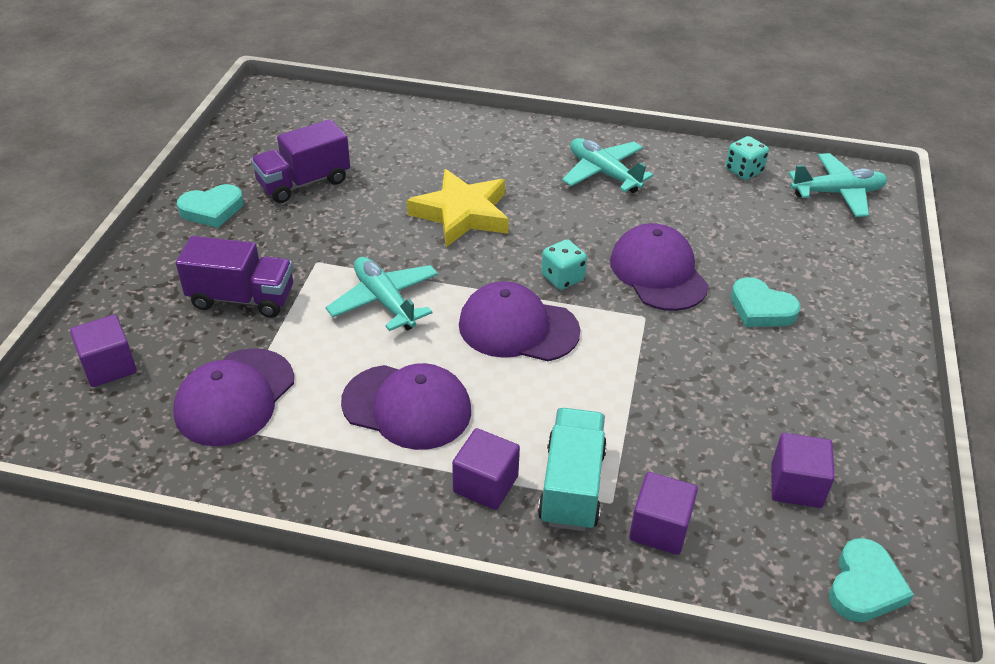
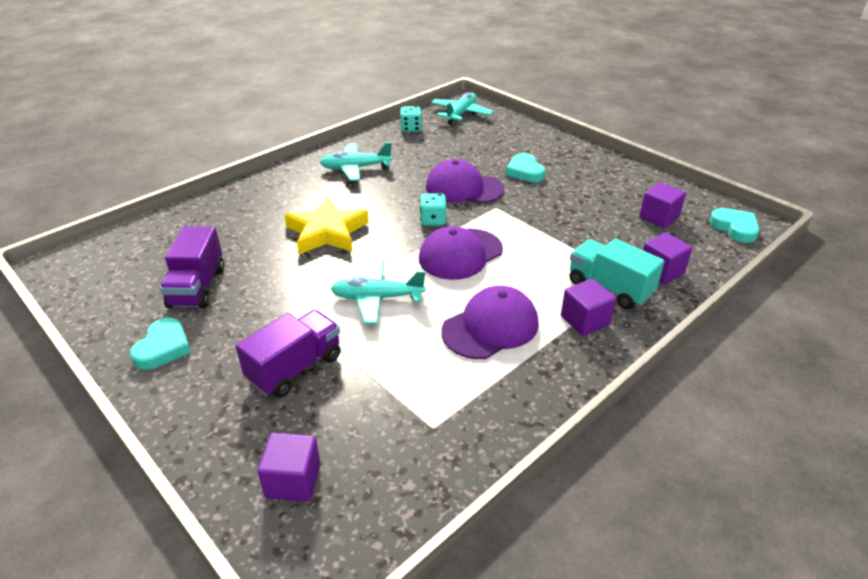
camera: 55 degrees left, 5 degrees down
purple cap [173,348,294,446] -> none
turquoise heart [731,277,801,327] -> turquoise heart turned 90 degrees clockwise [506,153,546,182]

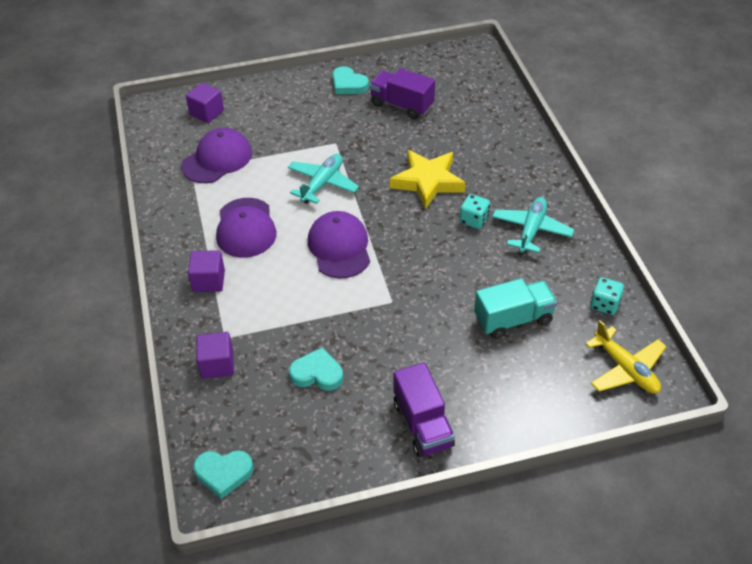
camera: 120 degrees right, 10 degrees up
purple truck [236,310,341,398] -> purple truck moved to [393,363,455,457]
turquoise dice [420,193,447,226] -> turquoise dice moved to [460,194,490,229]
purple cap [426,159,504,203] -> purple cap moved to [181,128,252,183]
turquoise plane [431,93,494,125] -> yellow plane [585,320,667,394]
turquoise heart [506,153,546,182] -> turquoise heart moved to [289,347,343,391]
turquoise truck [570,239,665,309] -> turquoise truck moved to [474,278,557,339]
purple cube [639,182,686,228] -> none

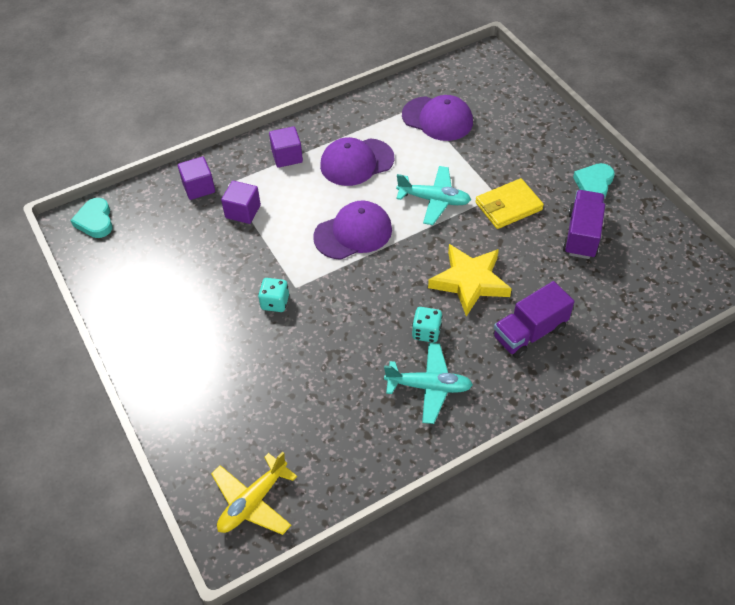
camera: 75 degrees right, 5 degrees up
purple cube [186,83,224,123] -> purple cube moved to [221,181,261,224]
turquoise heart [289,347,343,391] -> none
purple truck [393,363,455,457] -> purple truck moved to [493,281,574,359]
turquoise truck [474,278,557,339] -> none
turquoise dice [590,277,624,315] -> turquoise dice moved to [258,278,289,312]
none -> yellow wallet [475,178,544,229]

